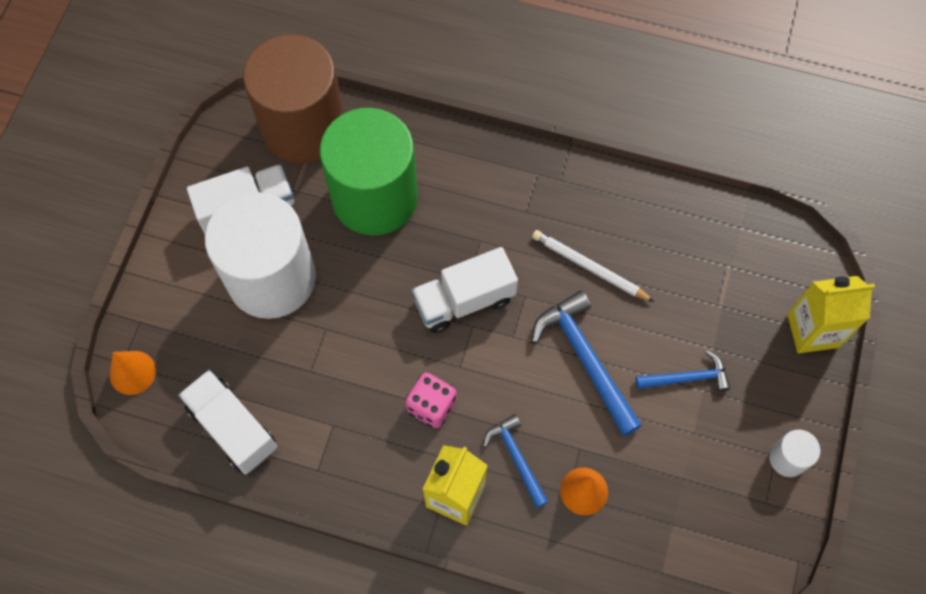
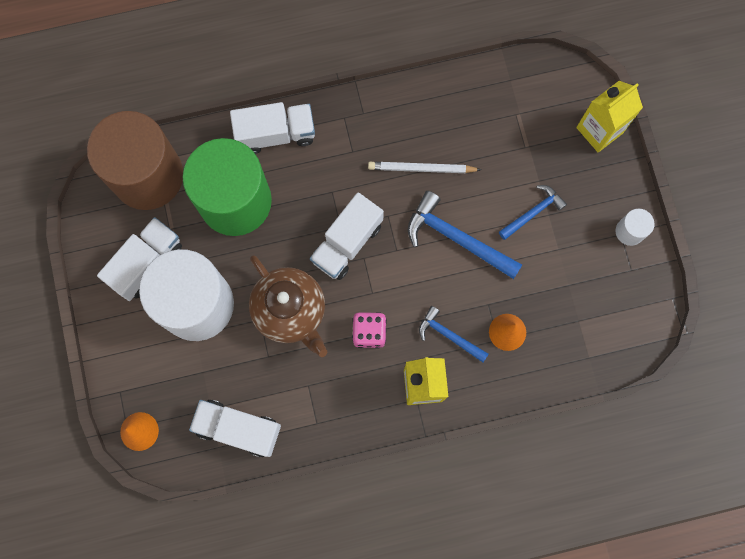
camera: 30 degrees left, 10 degrees up
none -> white truck [230,102,315,154]
none -> brown teapot [249,255,328,357]

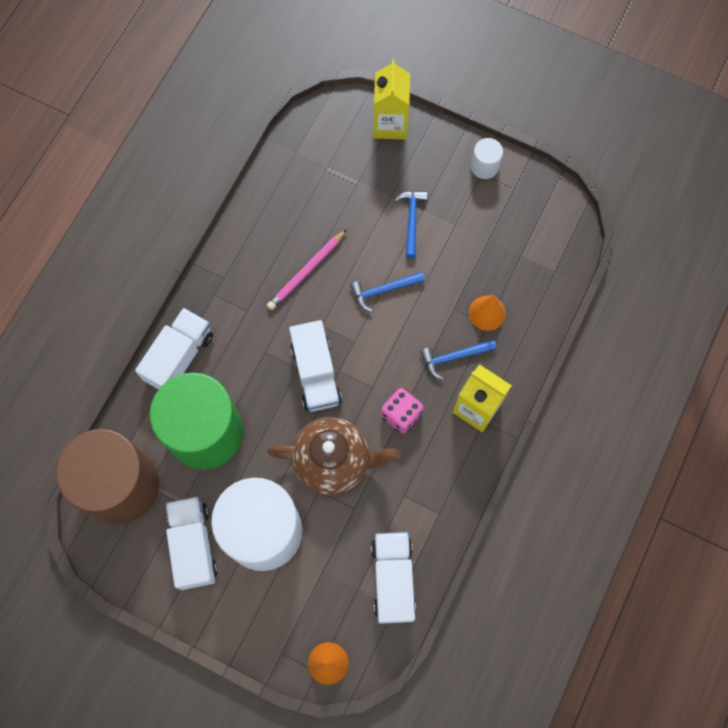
camera: 50 degrees left, 5 degrees down
white truck [189,400,281,457] -> white truck turned 120 degrees clockwise [371,532,416,624]
white pencil [368,162,481,173] -> pink pencil [267,229,347,310]
blue hammer [408,191,522,279] -> blue hammer [350,272,425,312], size x0.60

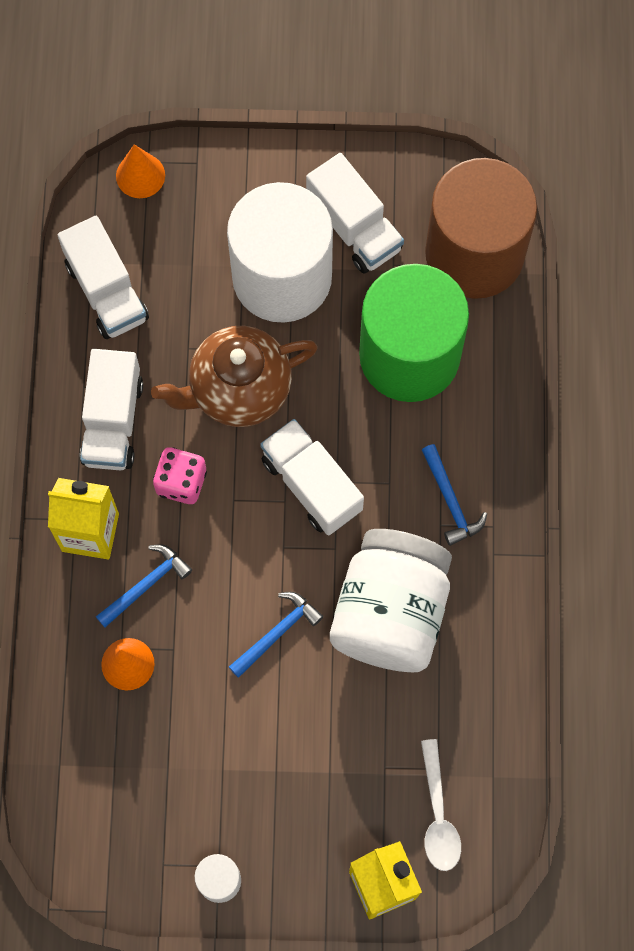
camera: 155 degrees right, 0 degrees up
white truck [135,308,213,390] -> white truck moved to [80,349,143,470]
pink pencil [267,229,347,310] -> white jar [330,529,452,672]
blue hammer [394,191,427,258] -> blue hammer moved to [422,444,487,546]
none -> white spoon [421,739,461,871]

